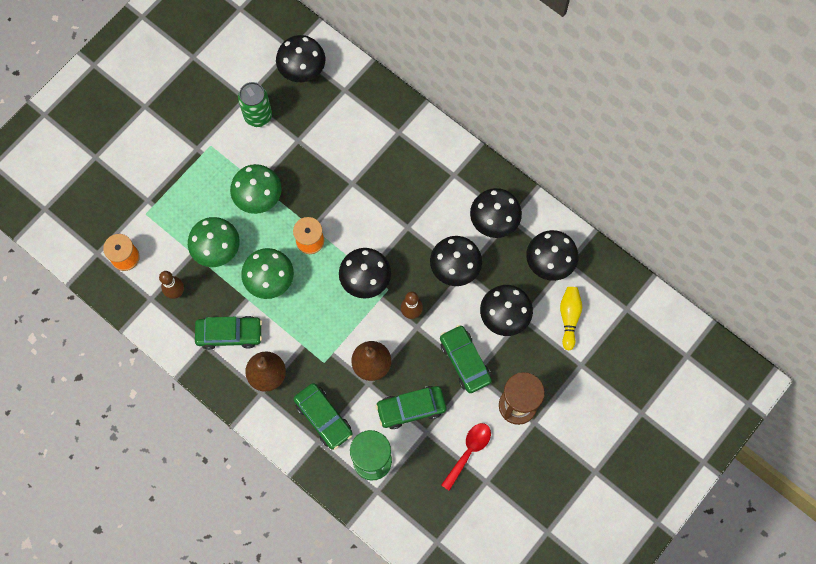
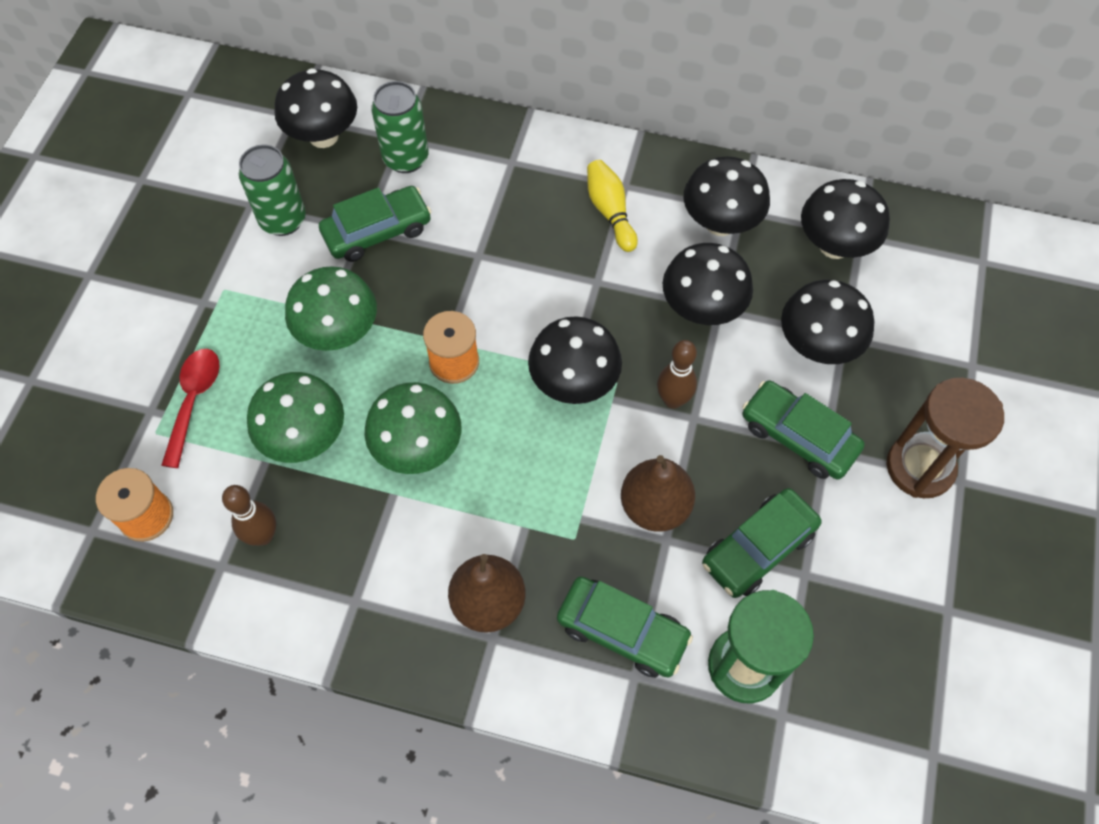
camera: 25 degrees left, 10 degrees down
green car [195,316,262,350] -> green car moved to [319,186,431,262]
red spoon [441,423,491,491] -> red spoon moved to [161,349,219,468]
yellow bowling pin [560,287,582,351] -> yellow bowling pin moved to [587,160,638,252]
none -> green can [371,81,429,173]

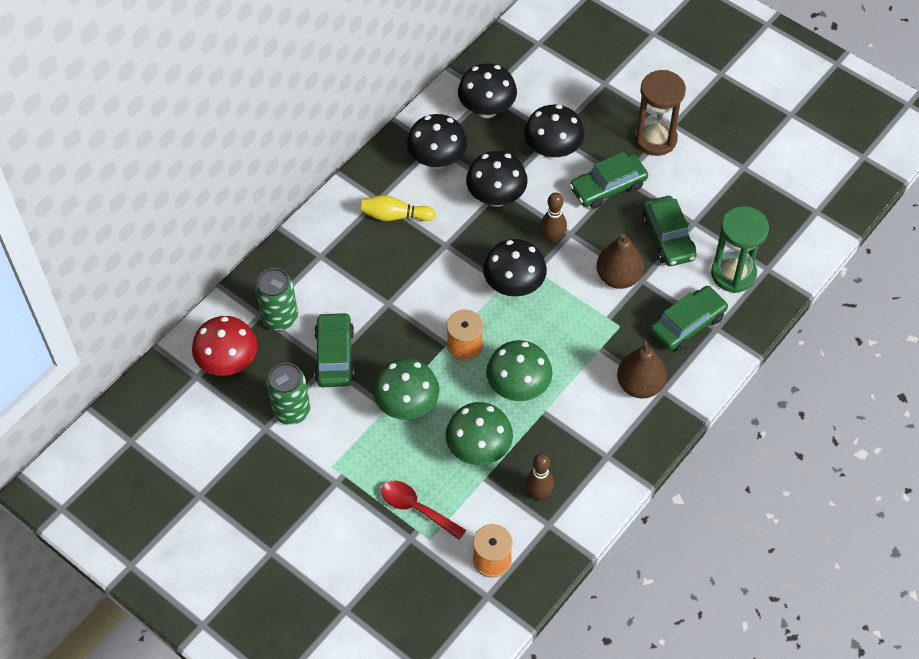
camera: 65 degrees left, 5 degrees down
black mushroom [275,68,357,148] -> red mushroom [192,316,257,376]

